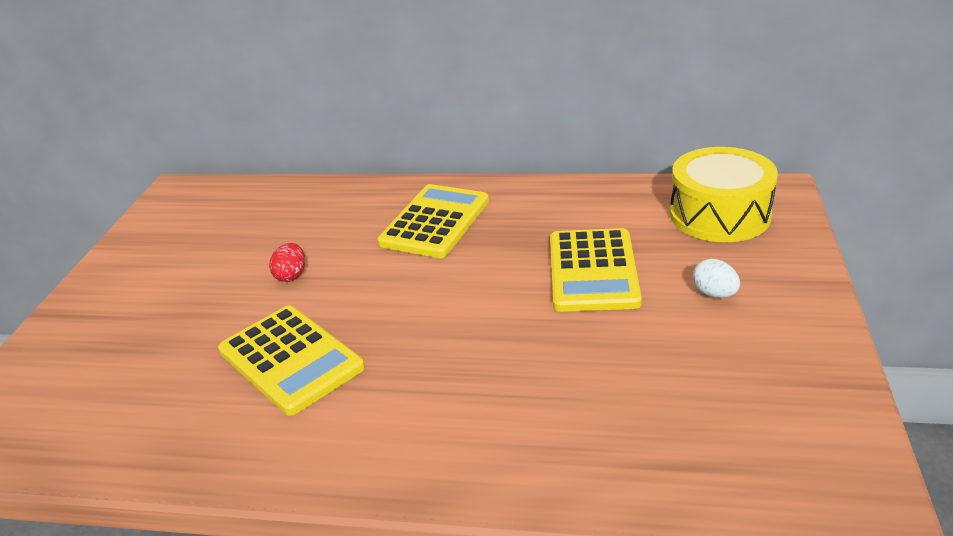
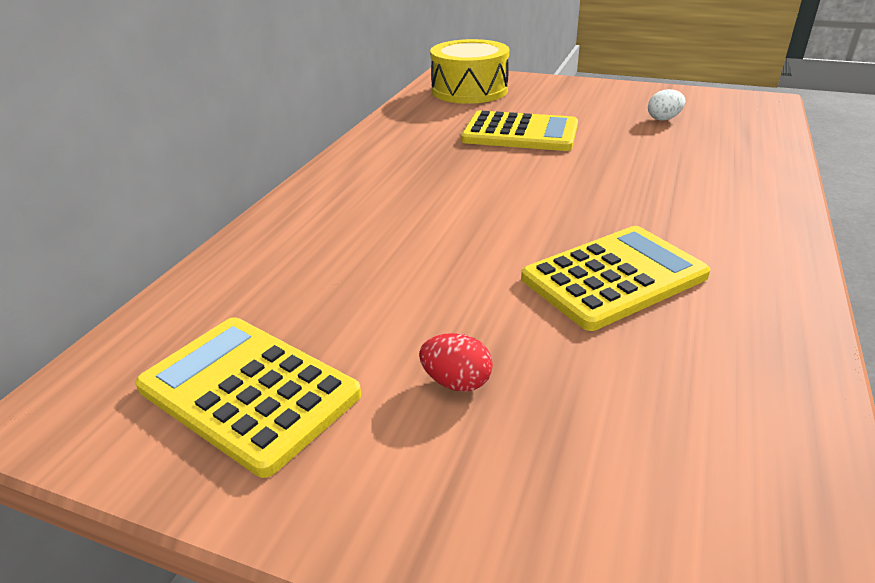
camera: 80 degrees left, 0 degrees up
red egg [269,243,305,282] -> red egg moved to [419,333,493,392]
yellow calculator [377,184,489,258] -> yellow calculator moved to [135,317,361,478]
white egg [693,259,740,298] -> white egg moved to [648,89,685,121]

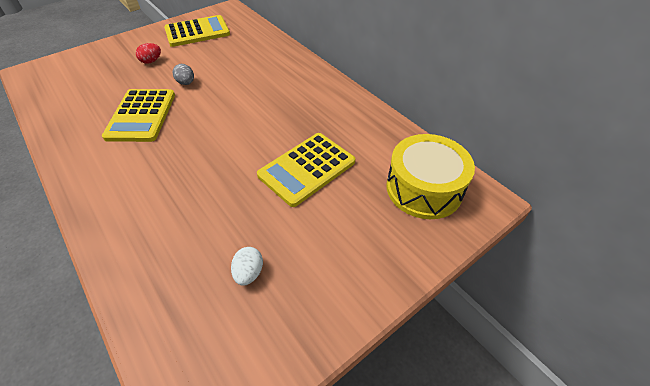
camera: 120 degrees right, 15 degrees up
none -> grey egg [173,64,194,85]

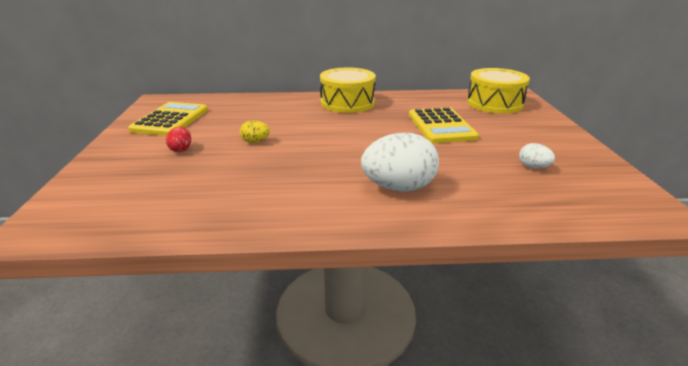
camera: 55 degrees left, 20 degrees down
yellow calculator [102,89,175,142] -> none
grey egg [173,64,194,85] -> yellow egg [240,120,270,143]
none -> yellow drum [320,68,376,113]
none -> white egg [361,133,439,192]

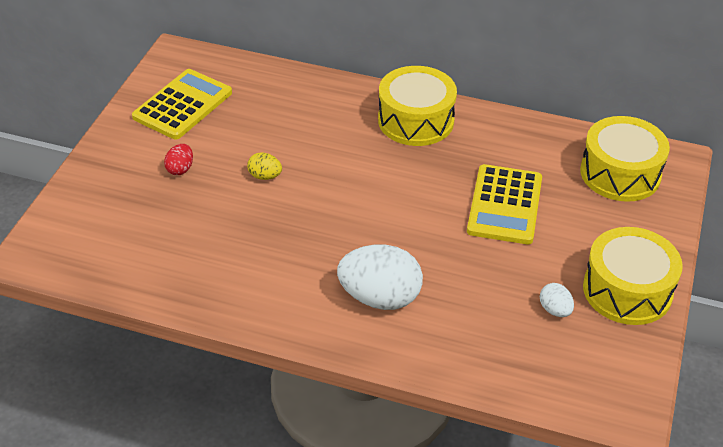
camera: 20 degrees right, 15 degrees up
none -> yellow drum [583,227,683,325]

